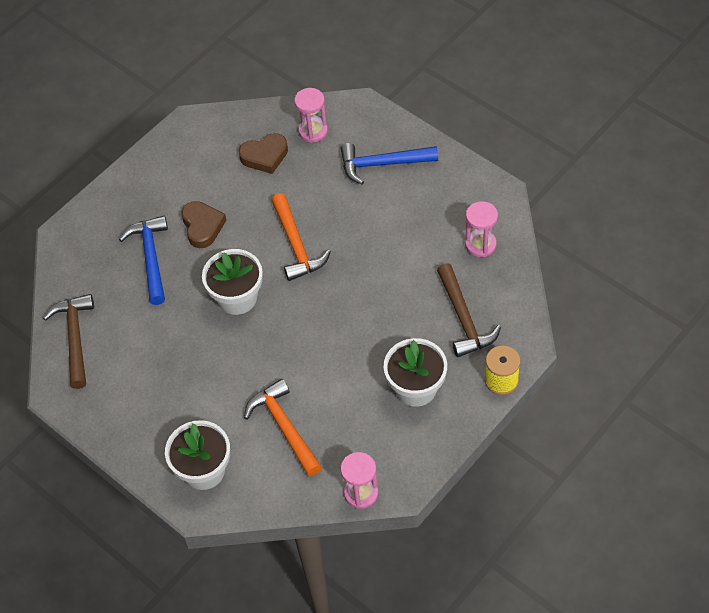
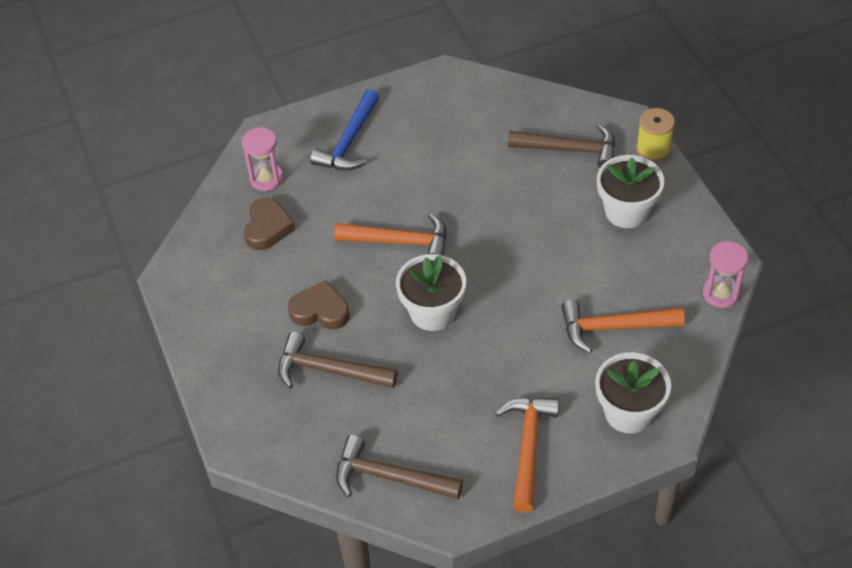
camera: 65 degrees left, 5 degrees down
blue hammer [119,216,168,305] -> brown hammer [278,332,398,388]
pink hourglass [465,201,498,257] -> none
none -> orange hammer [495,398,559,512]

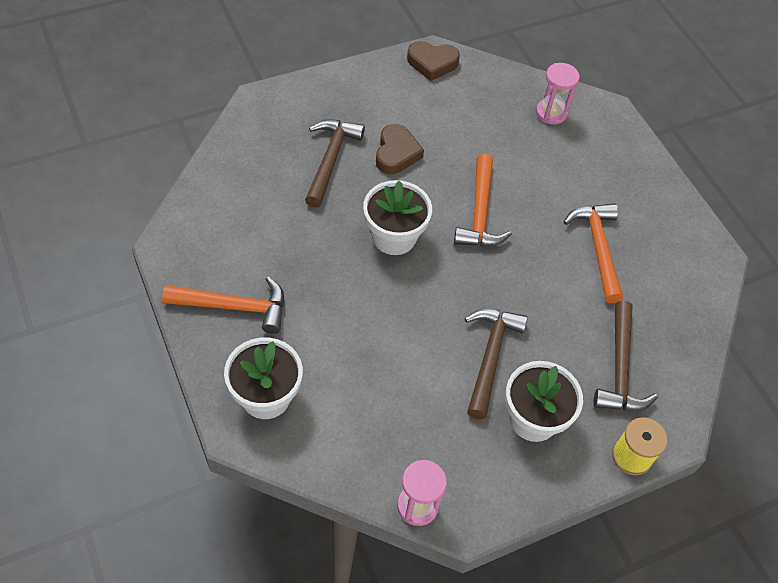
camera: 80 degrees right, 5 degrees up
brown heart [244,198,295,250] -> brown heart moved to [407,41,460,81]
blue hammer [310,89,379,171] -> none
brown hammer [336,435,463,499] -> brown hammer moved to [465,309,528,419]
orange hammer [561,300,685,353] -> orange hammer moved to [564,203,623,303]

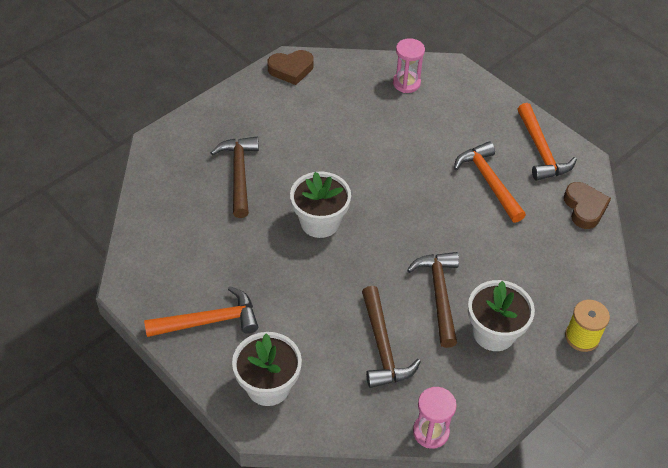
camera: 15 degrees left, 5 degrees down
brown heart [376,124,424,174] -> brown heart moved to [564,182,611,229]
orange hammer [454,154,512,246] -> orange hammer moved to [517,103,577,181]
brown hammer [593,301,658,411] -> brown hammer moved to [362,286,421,388]

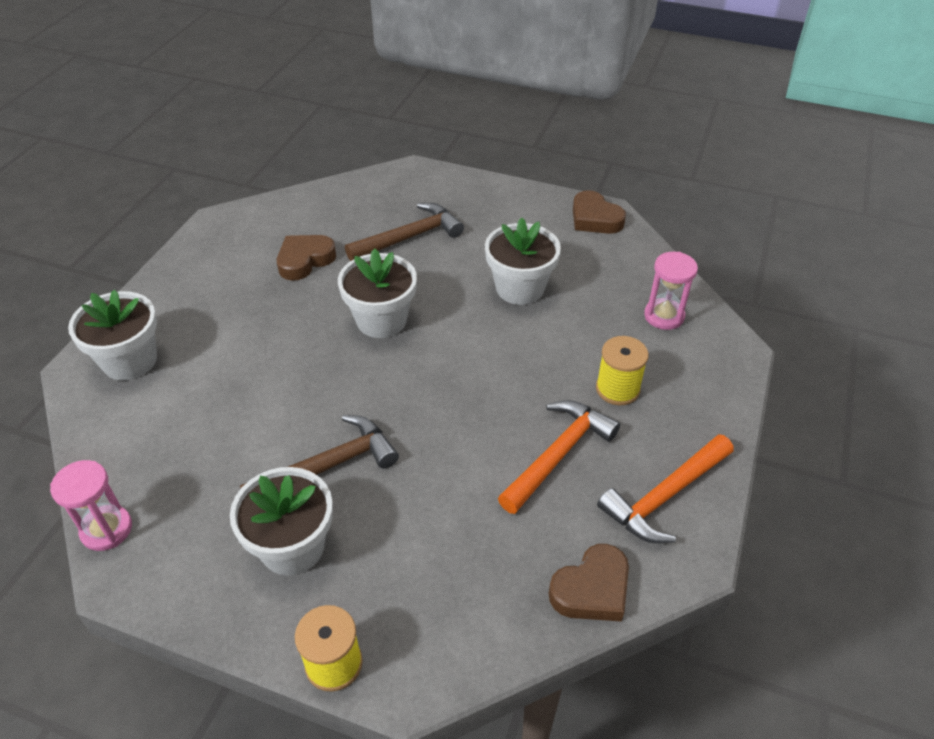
camera: 65 degrees right, 5 degrees down
orange hammer [144,286,258,337] -> none
brown hammer [362,286,421,388] -> none
none -> brown heart [277,235,336,281]
none -> white flower pot [485,217,561,305]
none -> yellow spool [596,336,649,405]

